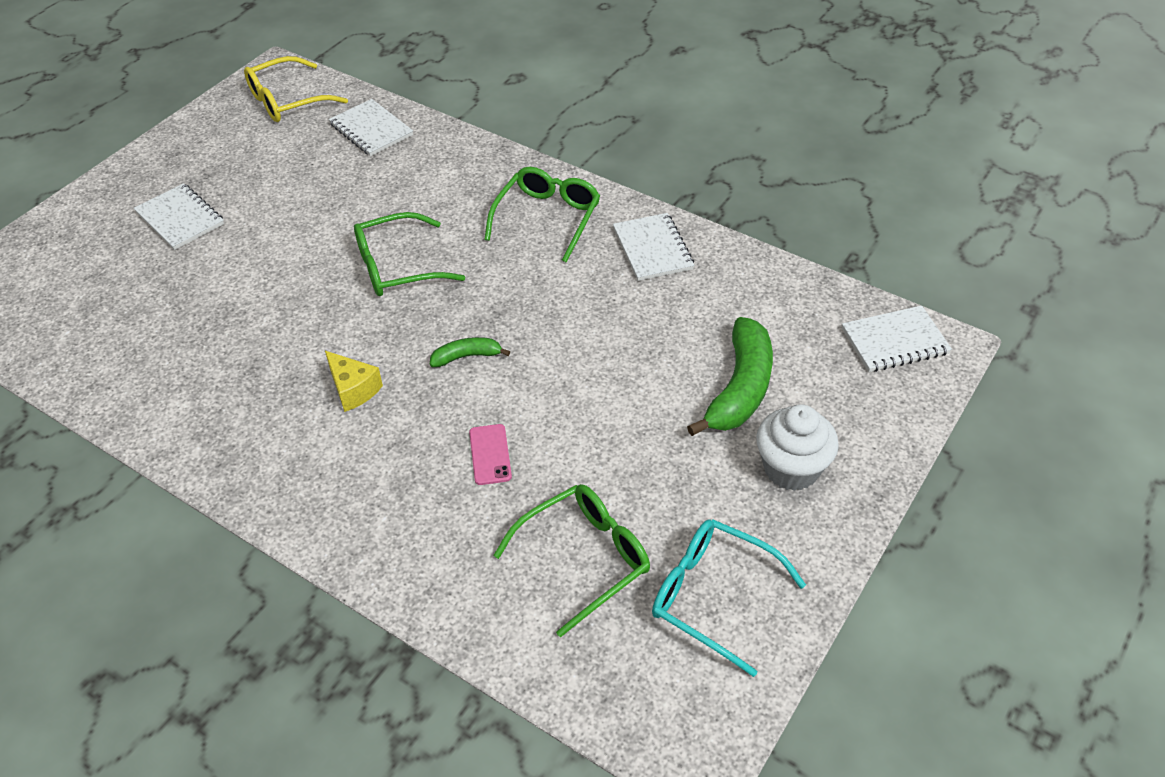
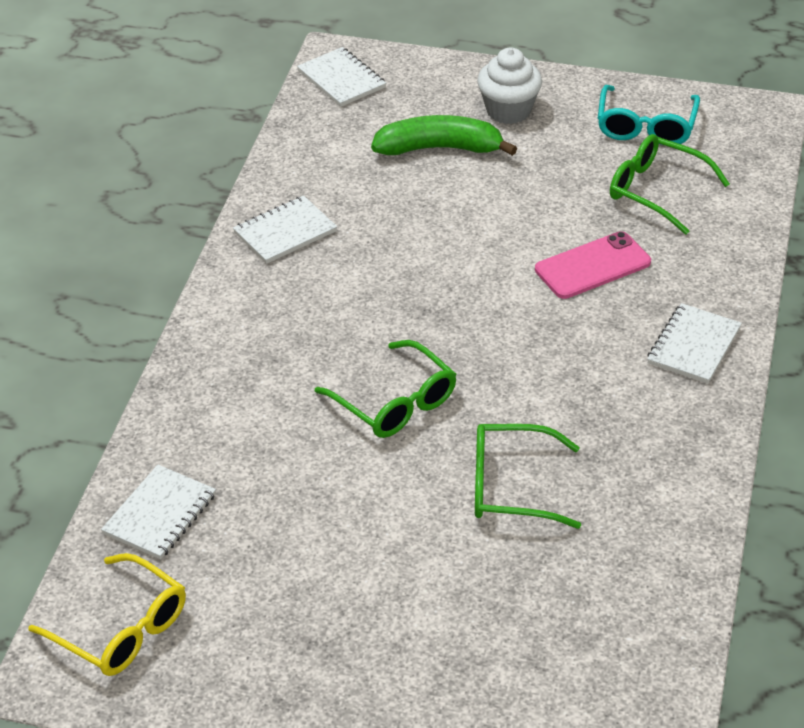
camera: 110 degrees left, 5 degrees down
white notebook [134,183,224,250] -> white notebook moved to [647,303,742,383]
yellow cheese [325,351,383,412] -> none
green banana [430,337,510,367] -> none
pink phone [469,424,512,485] -> pink phone [535,231,651,299], size x1.70
green glasses [484,167,600,263] -> green glasses moved to [475,424,581,529]

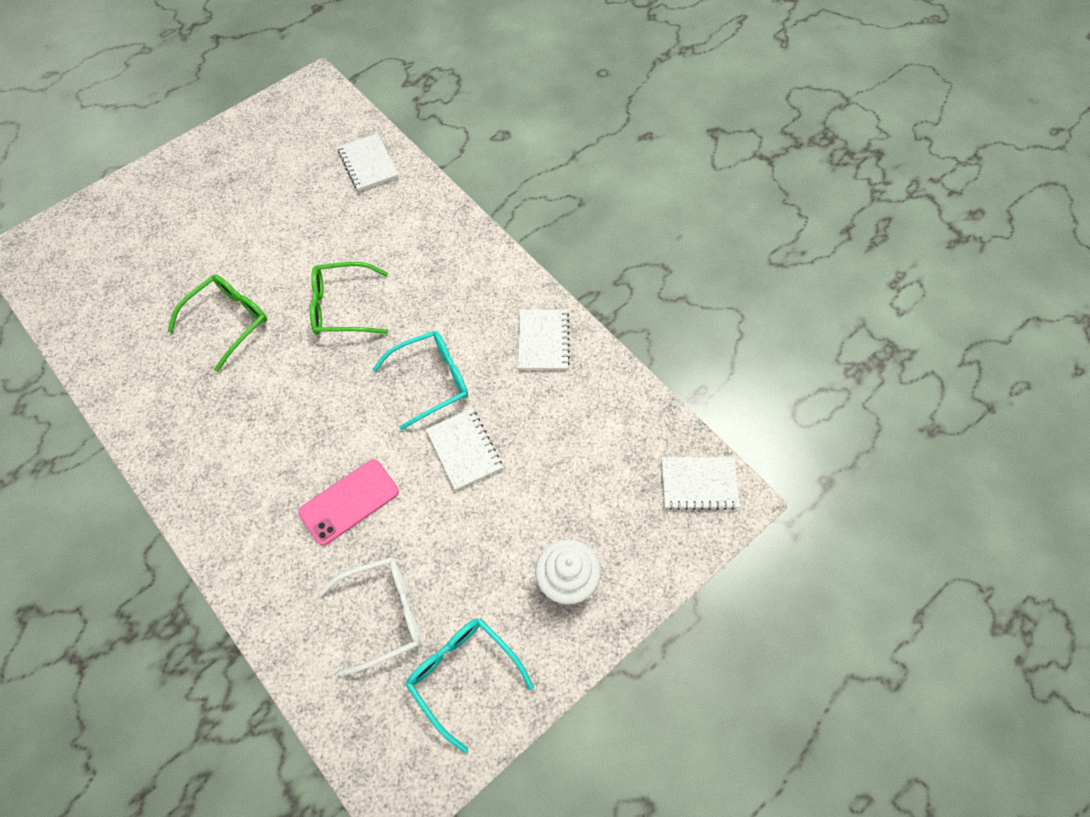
camera: 125 degrees right, 20 degrees up
yellow glasses [28,553,186,676] -> none
green banana [371,115,517,156] -> none
pink phone [535,231,651,299] -> pink phone turned 45 degrees clockwise [298,459,399,546]
green glasses [610,134,730,235] -> white glasses [319,557,421,676]
white notebook [647,303,742,383] -> white notebook moved to [426,409,503,491]
none -> turquoise glasses [373,331,468,430]

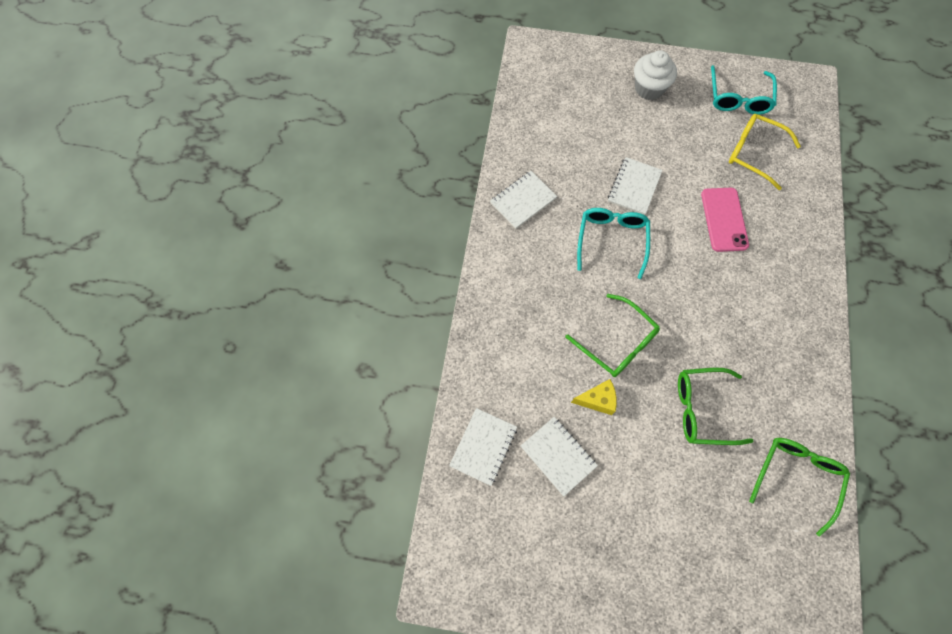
camera: 130 degrees left, 5 degrees up
pink phone [298,459,399,546] -> pink phone turned 75 degrees clockwise [701,188,749,252]
white glasses [319,557,421,676] -> yellow glasses [729,114,801,190]
turquoise glasses [373,331,468,430] -> turquoise glasses turned 75 degrees clockwise [577,208,650,279]
white notebook [662,457,740,510] -> white notebook moved to [521,417,598,496]
none -> yellow cheese [571,379,617,415]
none -> green glasses [749,438,850,537]

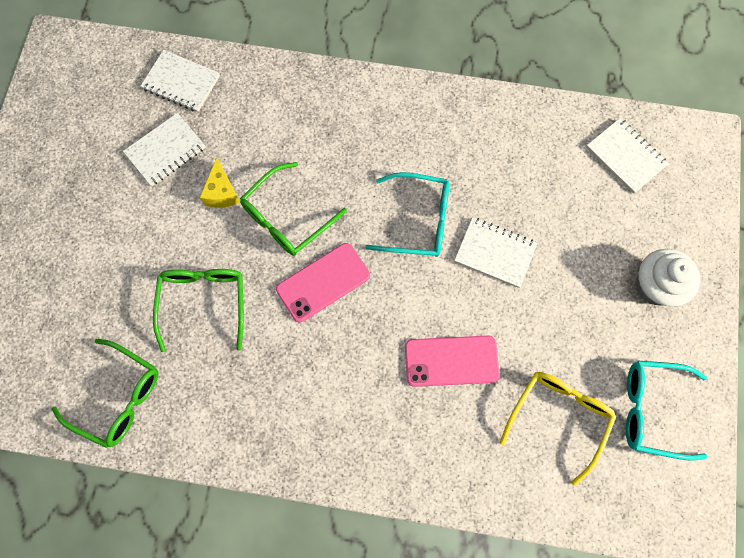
camera: 90 degrees right, 5 degrees up
white notebook [490,171,557,229] -> white notebook moved to [586,118,669,194]
none -> pink phone [276,243,370,322]

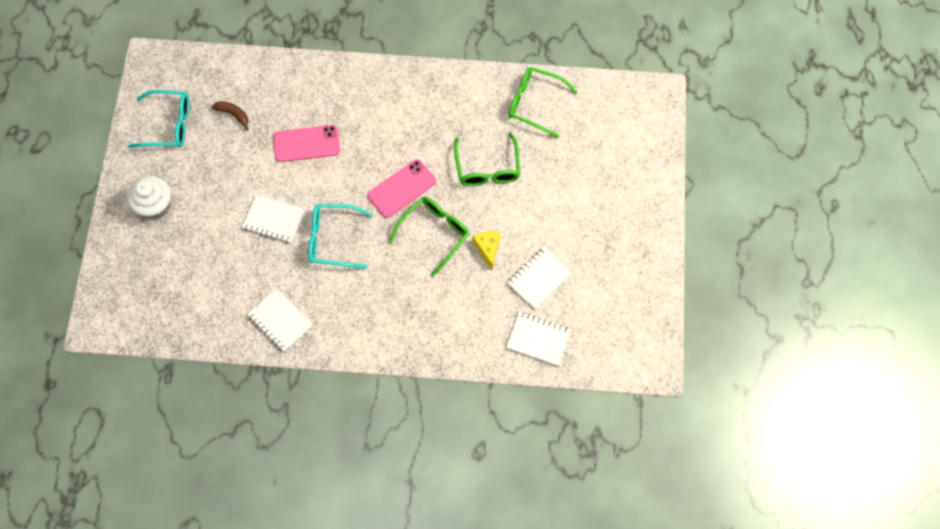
camera: 175 degrees right, 5 degrees down
yellow glasses [500,372,617,486] -> brown banana [212,101,249,130]
white notebook [586,118,669,194] -> white notebook moved to [247,288,313,352]

